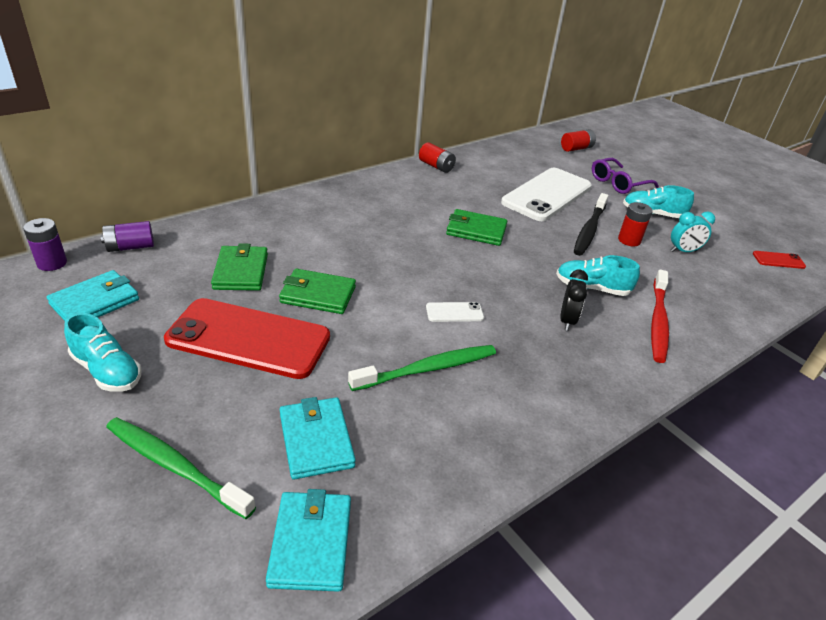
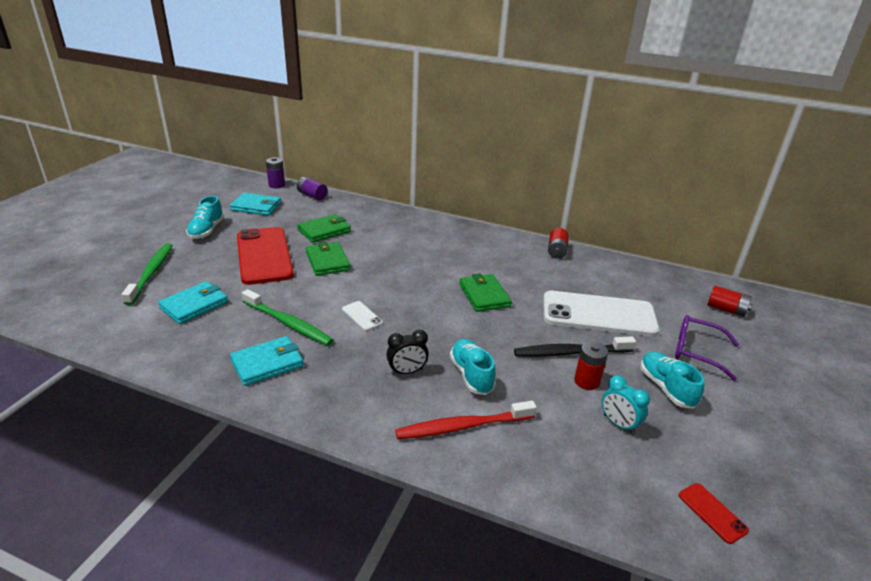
camera: 60 degrees right, 5 degrees down
turquoise wallet [266,489,351,592] -> turquoise wallet moved to [230,336,304,386]

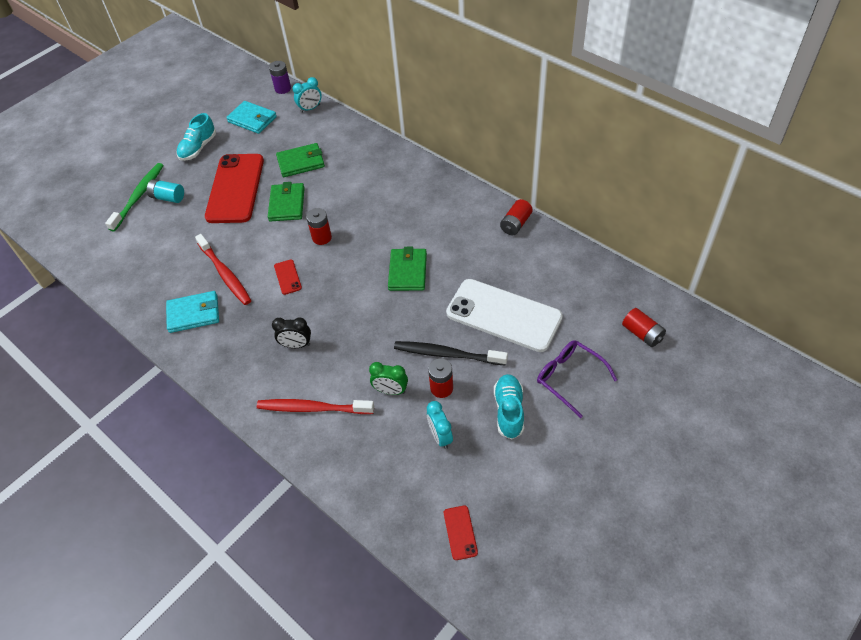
camera: 25 degrees right, 20 degrees up
turquoise wallet [158,281,228,324] -> none
green toothbrush [242,289,333,346] -> red toothbrush [195,234,252,305]
purple battery [297,177,327,200] -> turquoise clock [293,77,322,113]
white phone [342,301,383,331] -> red phone [274,259,302,295]
turquoise shoe [450,339,496,395] -> none
none -> turquoise battery [147,179,184,203]
none -> red battery [306,208,332,245]
none -> green clock [369,362,408,395]

